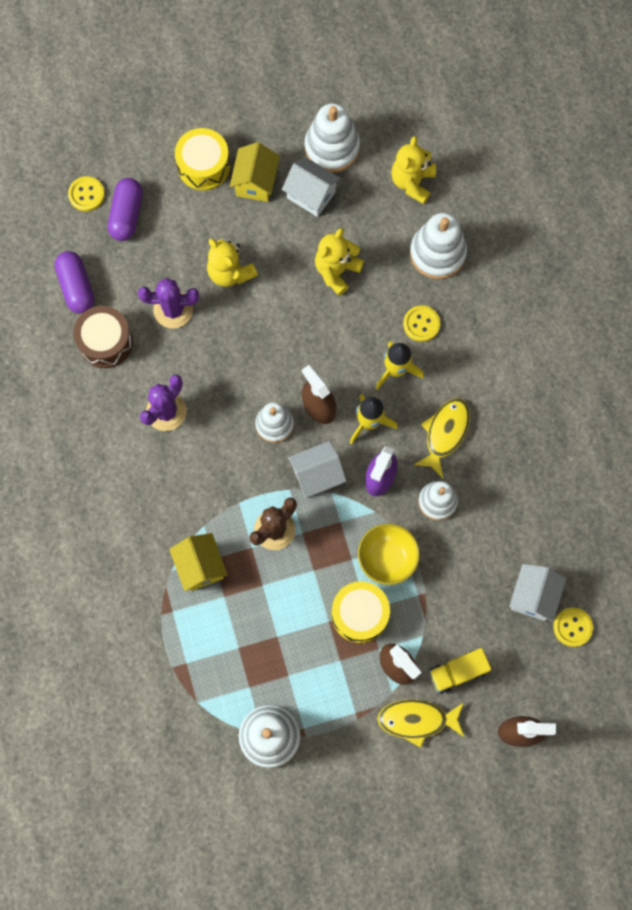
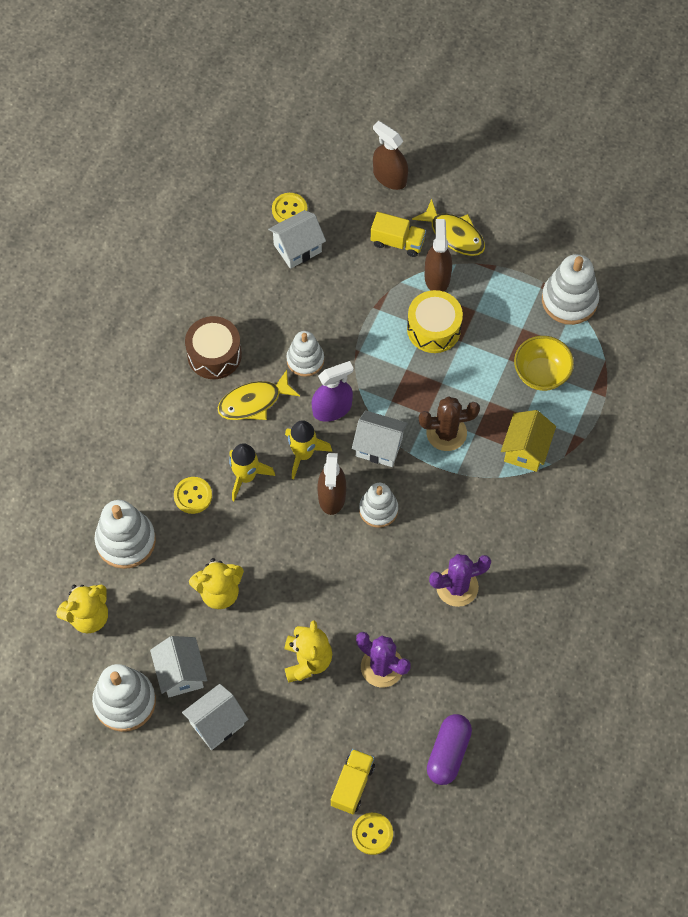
camera: 140 degrees left, 10 degrees down
brown drum [73,306,133,368] -> brown drum moved to [185,316,242,379]
purple capsule [108,178,143,241] -> yellow truck [331,749,375,814]
yellow drum [175,128,230,191] -> none
yellow house [230,142,280,202] -> white house [182,684,248,750]
yellow bowl [358,524,420,585] -> yellow bowl moved to [514,336,574,391]

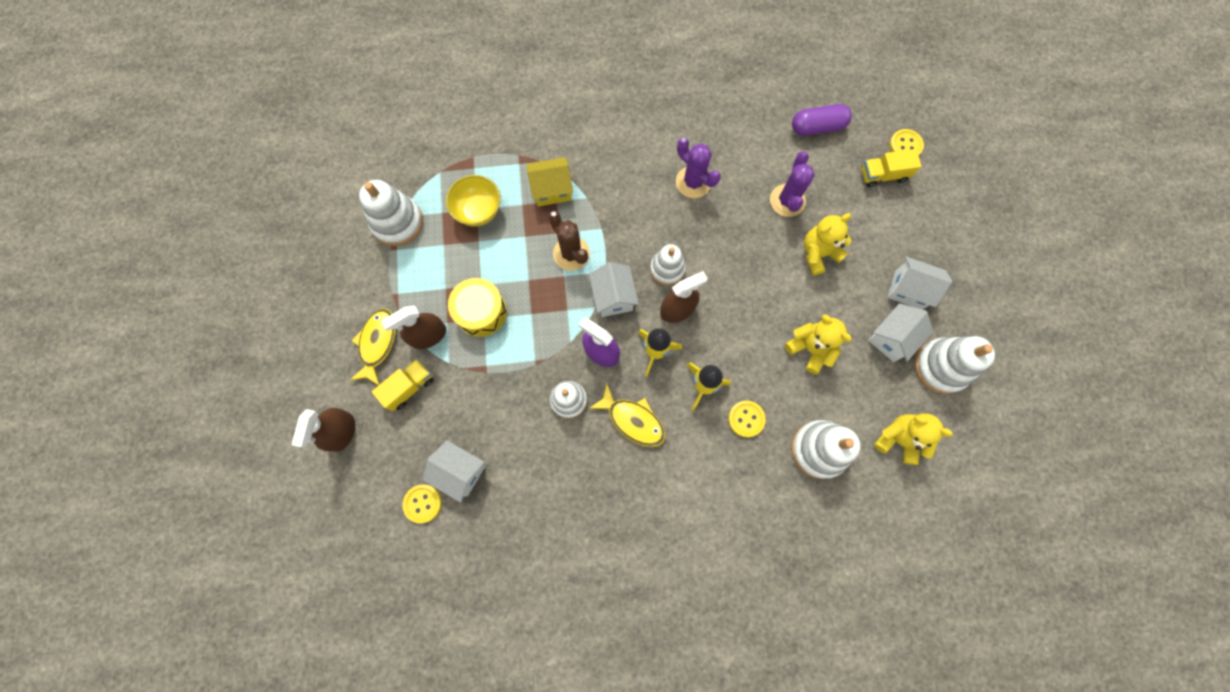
camera: 120 degrees left, 10 degrees up
brown drum [185,316,242,379] -> none
yellow truck [371,212,426,257] -> yellow truck turned 60 degrees clockwise [372,359,434,411]

